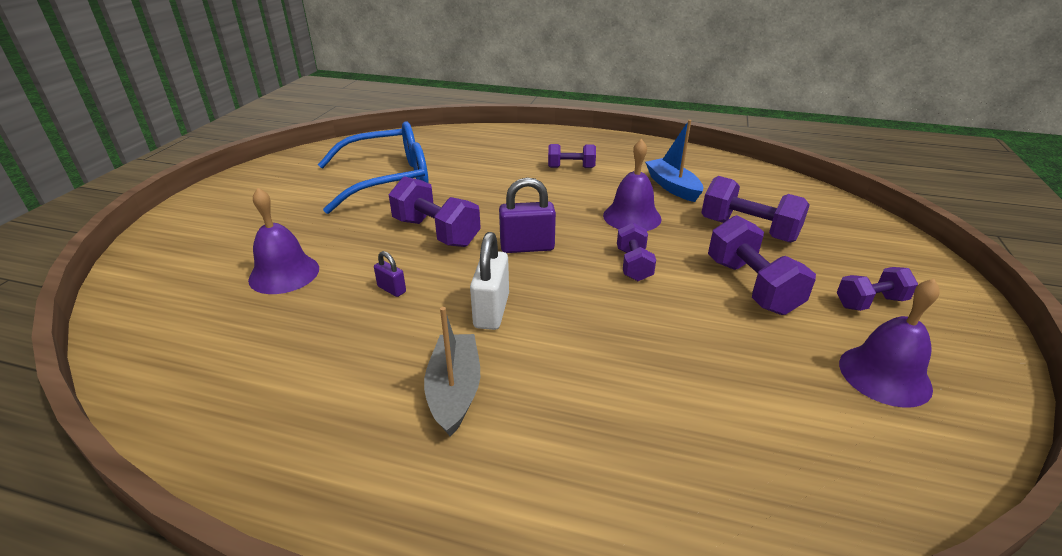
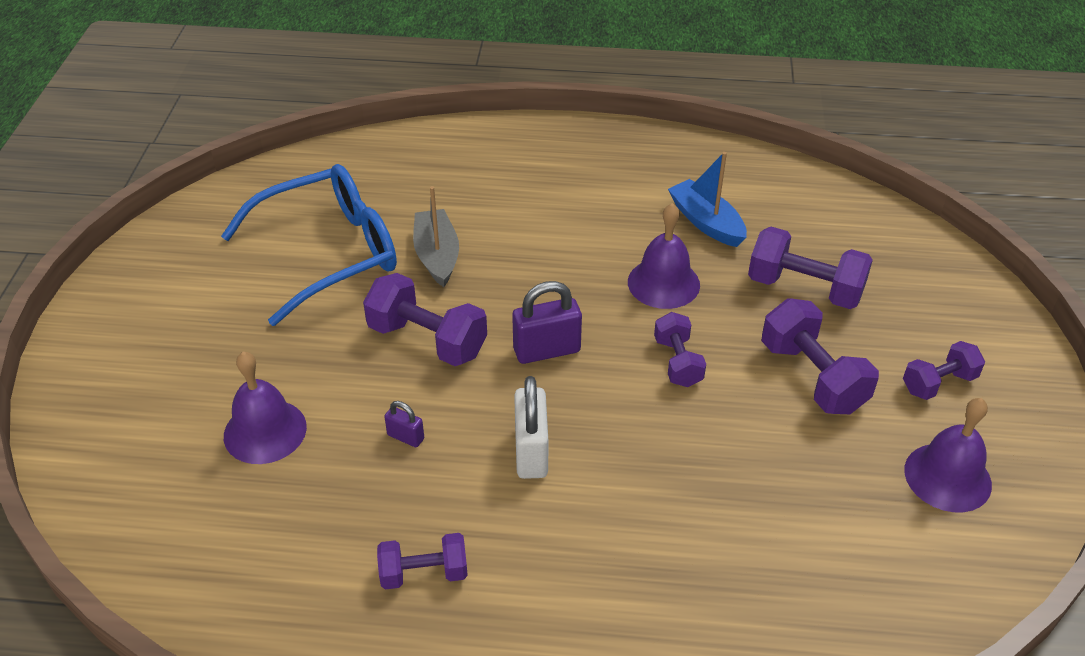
camera: 10 degrees left, 10 degrees up
grey boat [424,307,480,437] -> grey boat moved to [413,186,459,287]
purple dumbbell [548,144,596,168] -> purple dumbbell moved to [377,533,468,590]

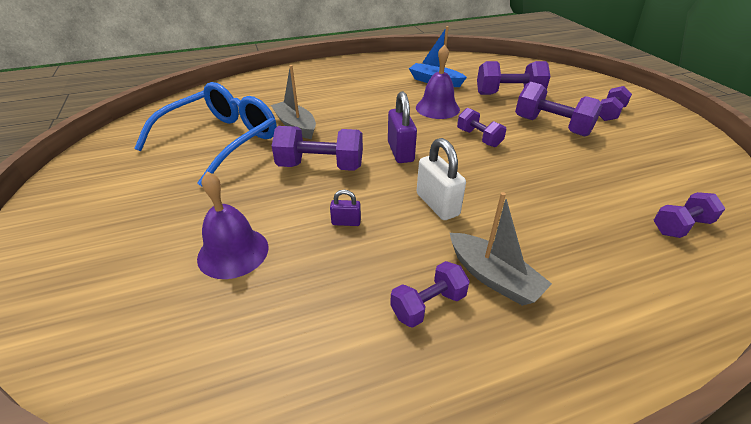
camera: 25 degrees left, 5 degrees down
purple padlock [512,281,582,364] -> purple padlock turned 60 degrees counterclockwise [388,91,417,163]
purple bell [904,398,992,512] -> none
none -> grey boat [450,192,552,306]
none -> purple dumbbell [654,192,726,238]

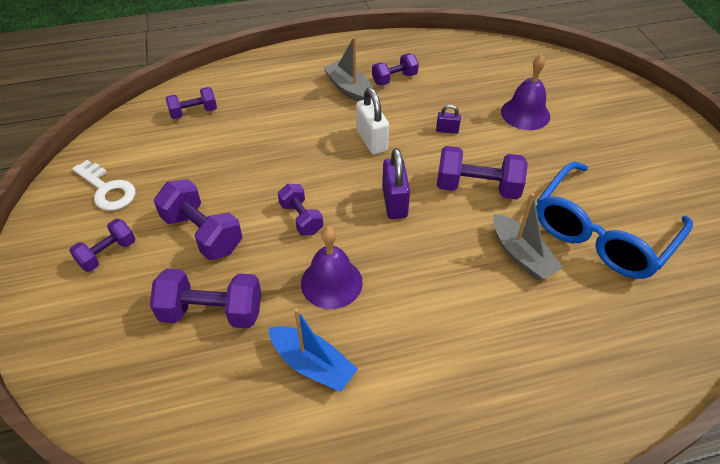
camera: 175 degrees left, 10 degrees up
none -> white key [72,160,136,211]

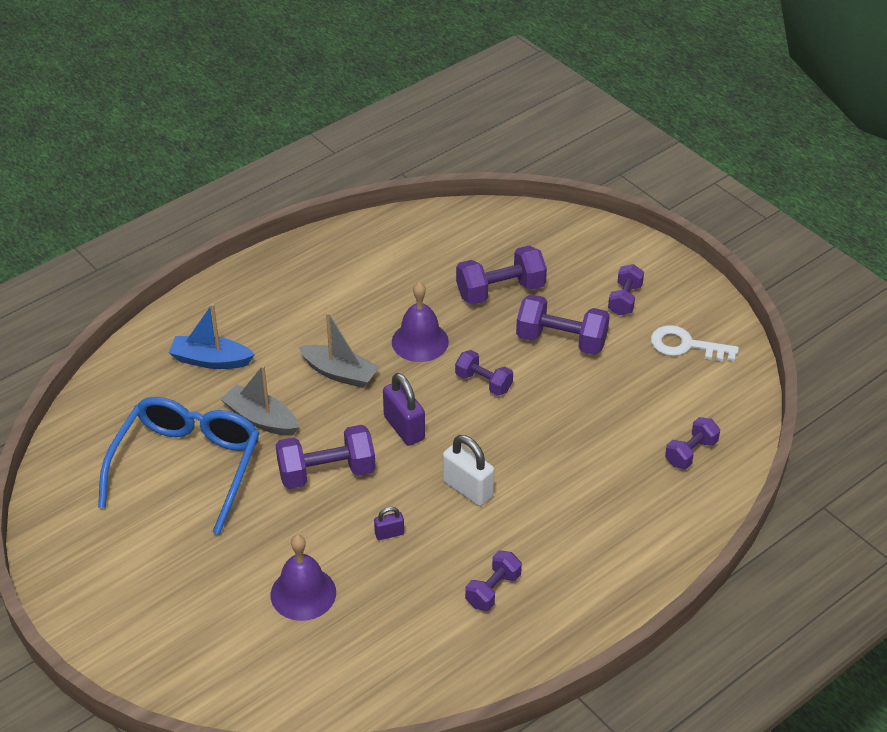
camera: 155 degrees right, 5 degrees down
blue boat [269,308,358,392] -> blue boat moved to [169,304,255,369]
grey boat [323,37,373,102] -> grey boat moved to [299,312,379,388]

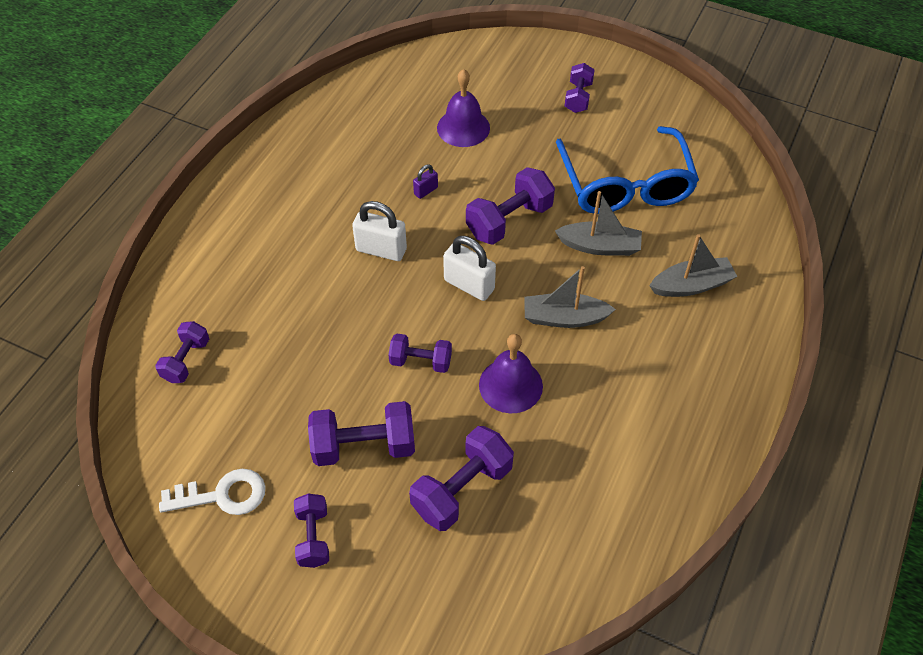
camera: 155 degrees right, 10 degrees up
blue boat [169,304,255,369] -> grey boat [649,234,738,297]
purple padlock [383,373,425,446] -> white padlock [443,236,496,301]
purple dumbbell [465,551,522,611] -> purple dumbbell moved to [565,63,595,113]

